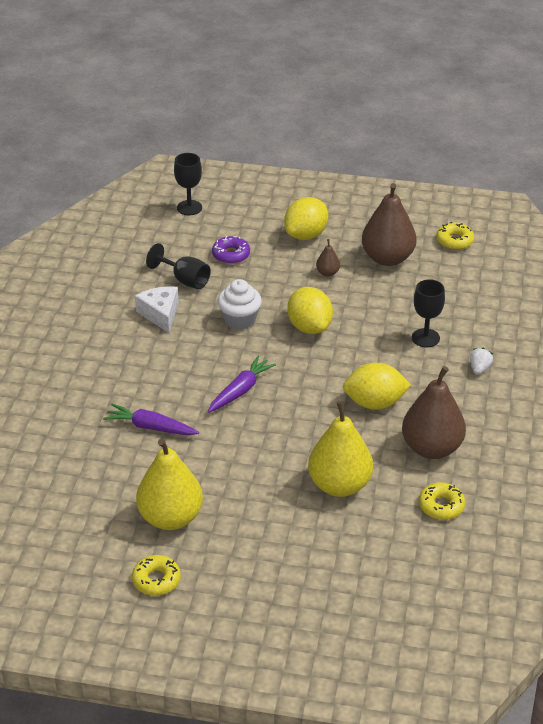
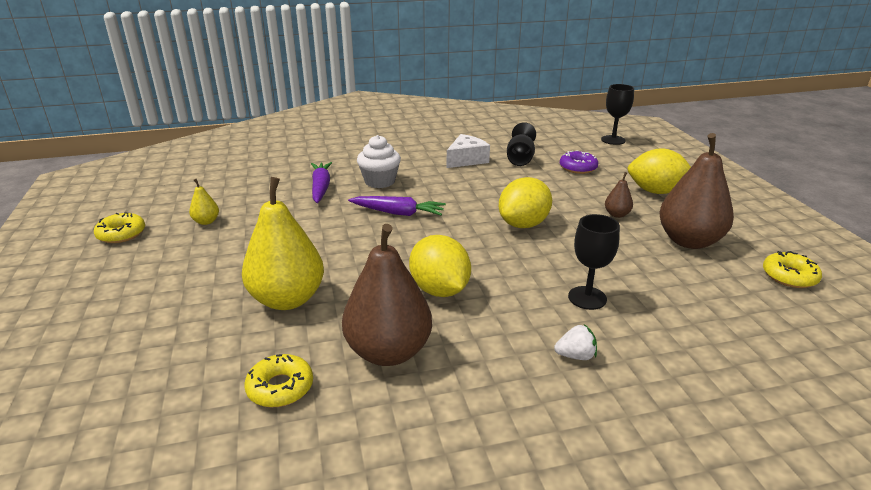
camera: 65 degrees right, 10 degrees down
yellow pear [136,439,203,530] -> yellow pear [189,179,219,225], size x0.44
white cupcake [218,279,262,330] -> white cupcake moved to [357,135,401,188]

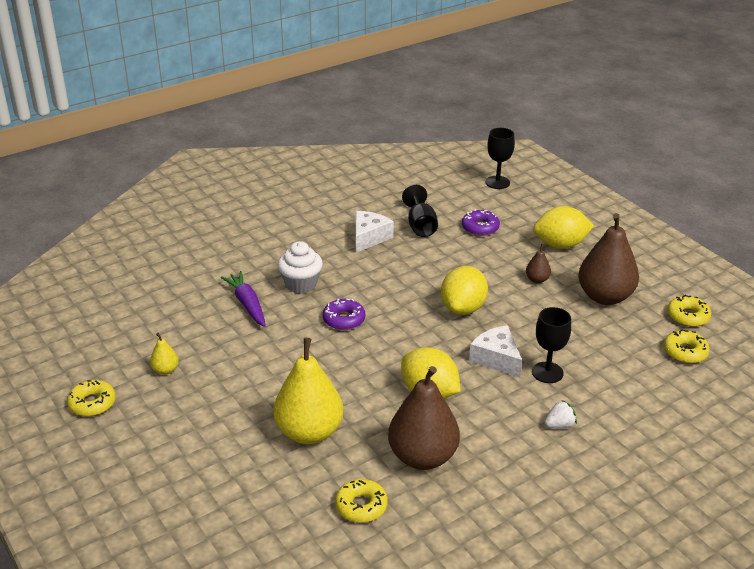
camera: 20 degrees left, 5 degrees up
purple carrot [348,196,446,216] -> purple donut [323,299,365,330]
none -> white cheese [469,325,522,377]
none -> yellow donut [664,329,710,364]

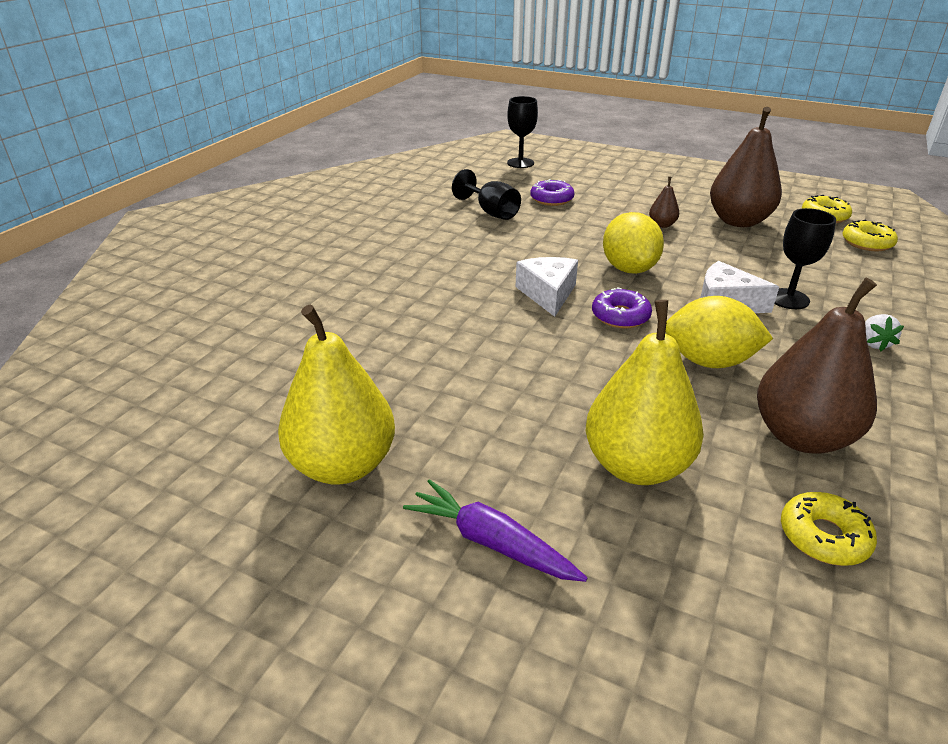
camera: 30 degrees left, 0 degrees up
yellow donut [67,380,116,416] -> none
yellow pear [150,333,179,375] -> yellow pear [278,305,395,485], size x2.29
purple carrot [221,271,266,327] -> purple carrot moved to [403,479,587,582]
white cupcake [278,241,323,294] -> none
purple donut [323,299,365,330] -> purple donut moved to [592,287,652,328]
white cheese [355,211,394,253] -> white cheese moved to [515,257,578,317]
yellow lemon [533,206,594,249] -> none
white strawberry [545,400,577,428] -> white strawberry turned 150 degrees clockwise [865,314,904,351]

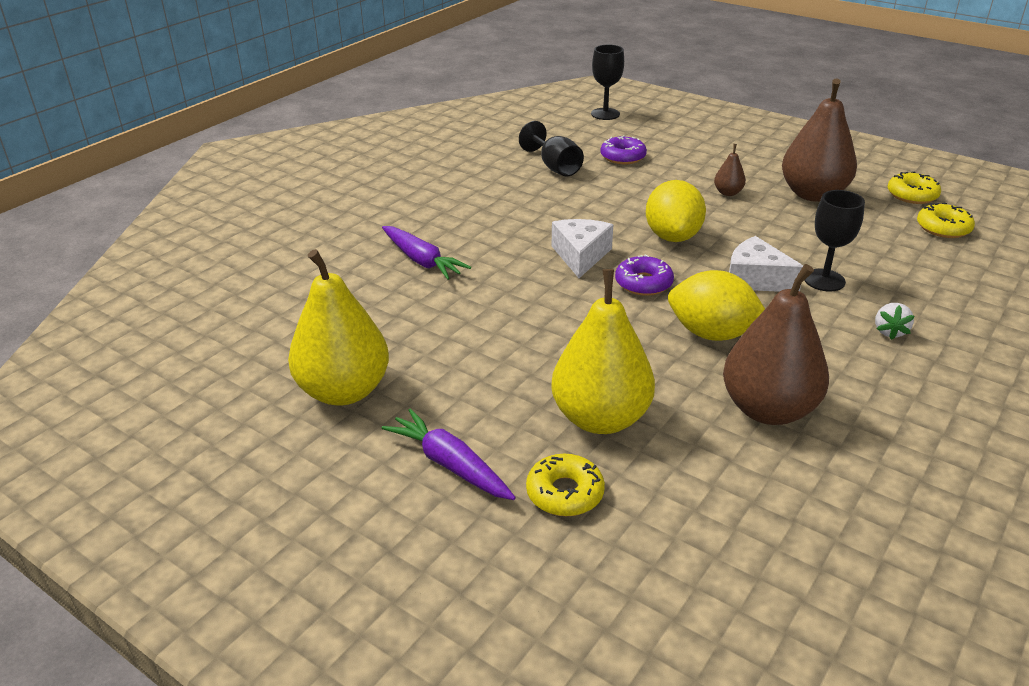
camera: 10 degrees right, 0 degrees up
yellow donut [781,492,877,566] -> yellow donut moved to [526,454,605,516]
none -> purple carrot [382,226,471,280]

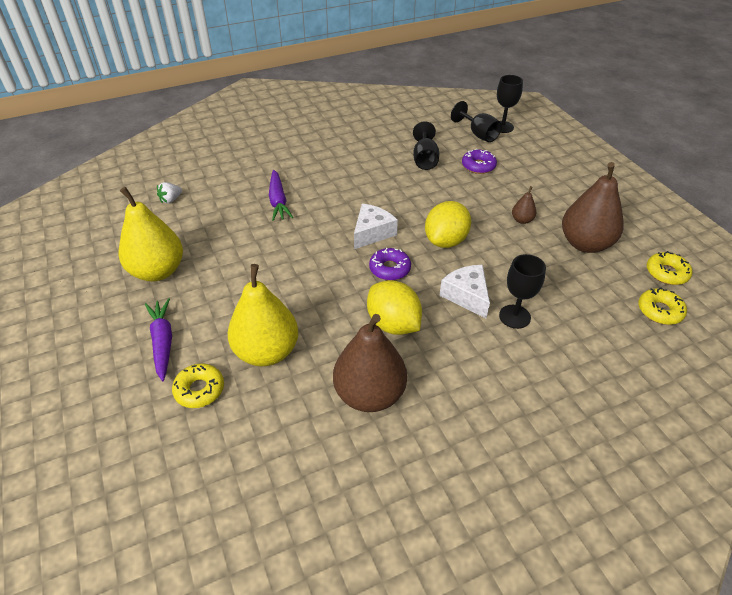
camera: 30 degrees right, 10 degrees up
white strawberry [875,303,914,340] -> white strawberry moved to [157,182,182,203]
none -> black goblet [451,101,502,142]

